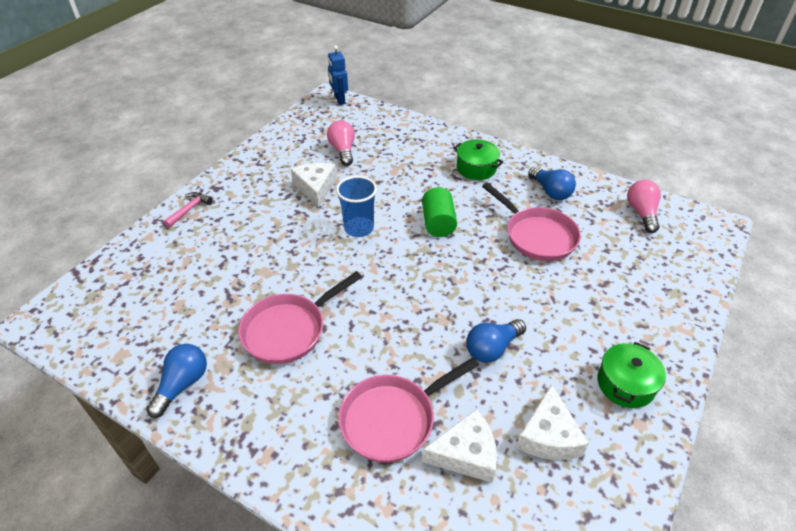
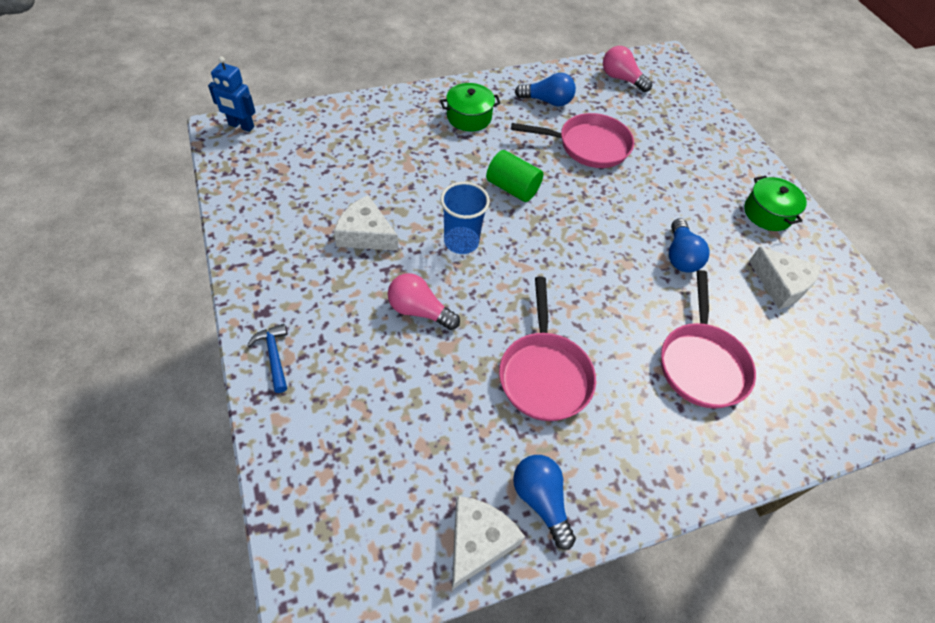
camera: 55 degrees left, 10 degrees up
pink hammer [164,192,213,227] -> blue hammer [247,324,287,393]
pink light bulb [327,120,355,166] -> pink light bulb moved to [388,273,460,330]
white cheese [422,409,497,483] -> white cheese moved to [452,496,525,590]

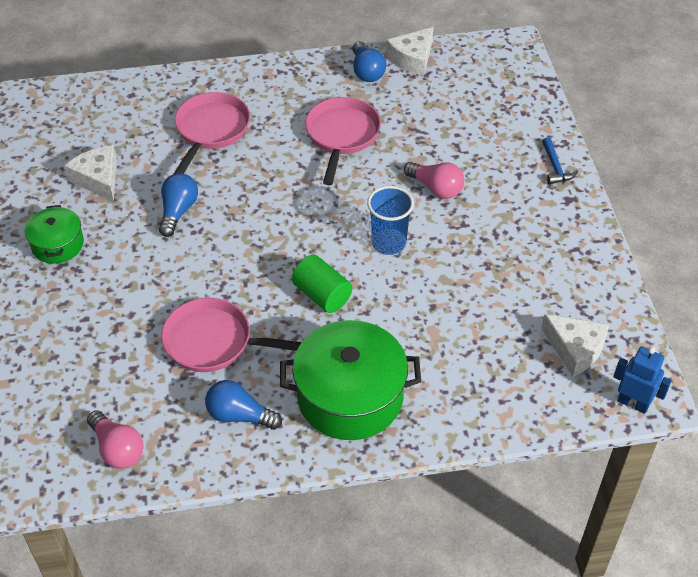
camera: 165 degrees left, 5 degrees down
white cheese [334,195,398,251] -> white cheese moved to [541,314,609,377]
green pot [440,83,501,131] -> green pot [280,320,421,440], size x1.84

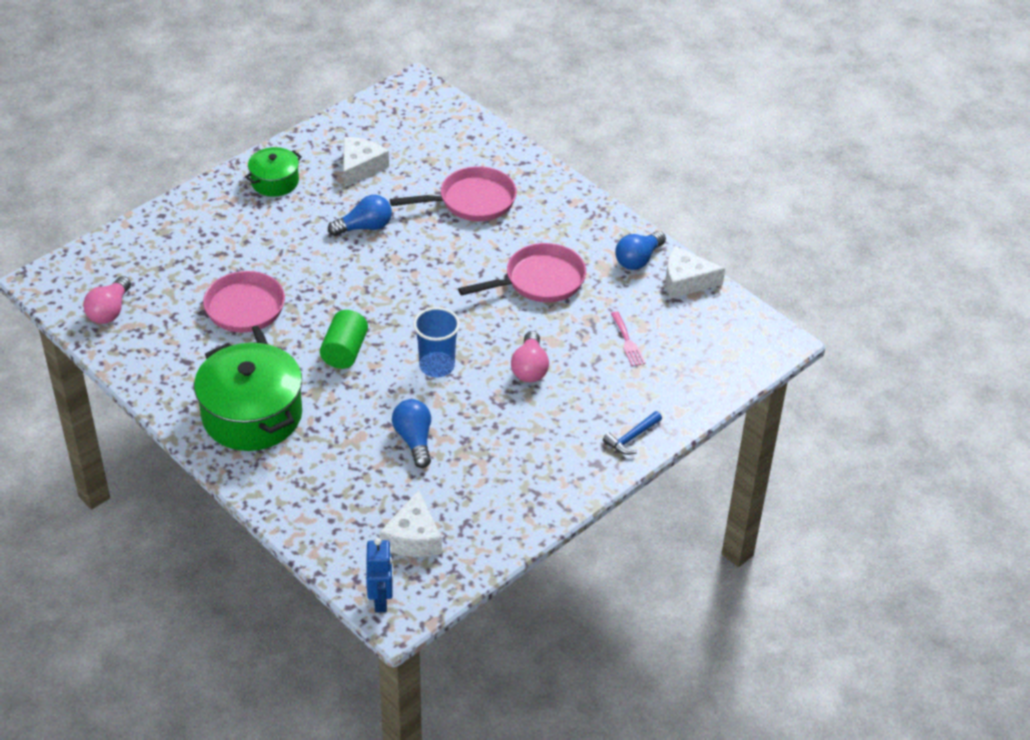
camera: 55 degrees right, 5 degrees down
blue light bulb [205,380,282,430] -> blue light bulb moved to [392,399,431,468]
none -> pink fork [611,311,645,366]

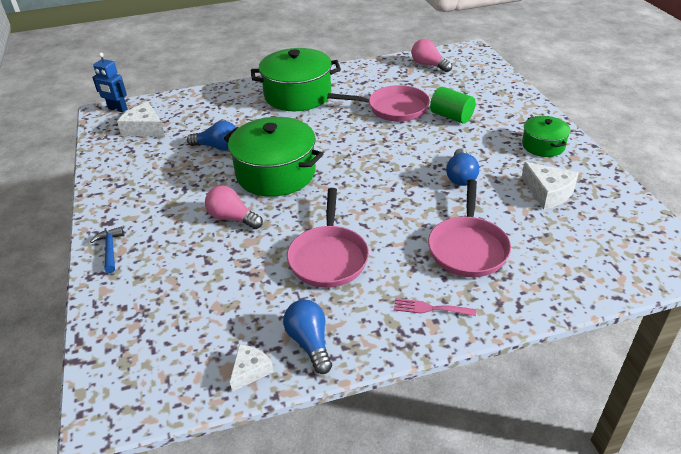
camera: 120 degrees right, 5 degrees down
green cylinder [320,310,368,369] -> green cylinder moved to [430,87,476,124]
blue cup [413,307,460,377] -> green pot [224,117,323,197]
pink fork [611,311,645,366] -> pink fork moved to [394,298,476,316]
white cheese [666,246,725,299] -> white cheese [230,344,274,392], size x0.64

